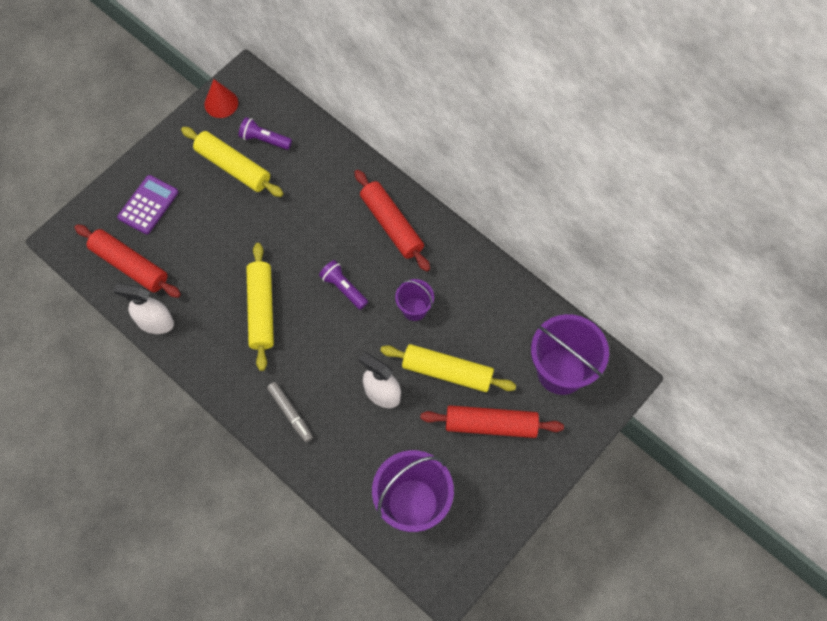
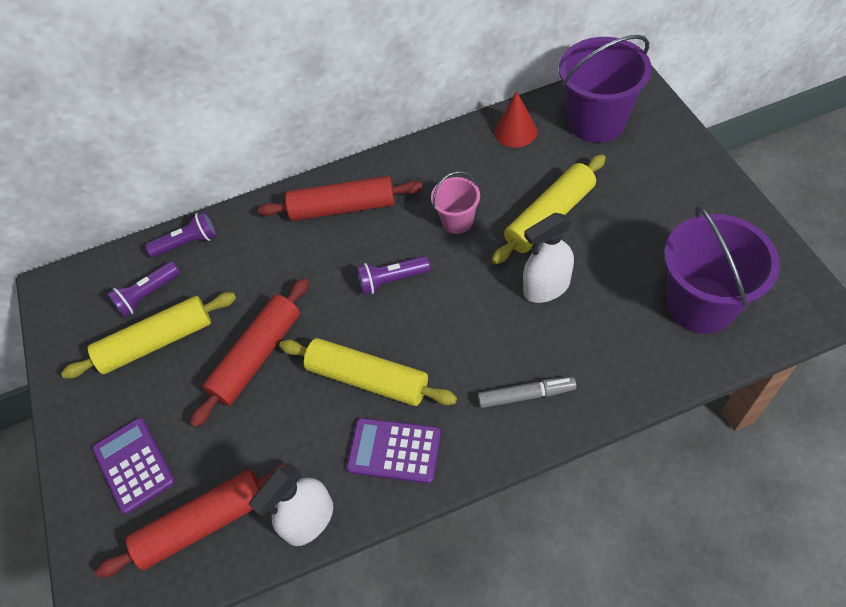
camera: 55 degrees left, 10 degrees down
red cone [204,79,238,118] -> red cone moved to [495,91,537,148]
purple bucket [395,279,434,321] -> pink bucket [431,171,480,234]
red rolling pin [420,405,564,438] -> red rolling pin moved to [190,278,309,427]
none -> purple flashlight [145,212,217,257]
none -> purple calculator [346,418,441,484]

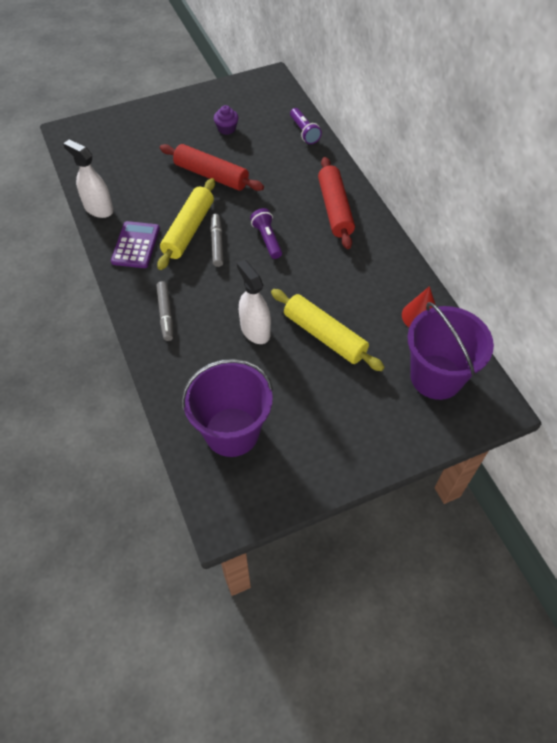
camera: 80 degrees right, 0 degrees up
yellow rolling pin [61,292,236,379] -> purple cupcake [214,105,239,135]
purple calculator [92,418,175,514] -> none
red rolling pin [96,463,292,578] -> none
purple flashlight [107,261,180,318] -> none
pink bucket [431,171,480,234] -> none
none -> grey marker [210,214,223,267]

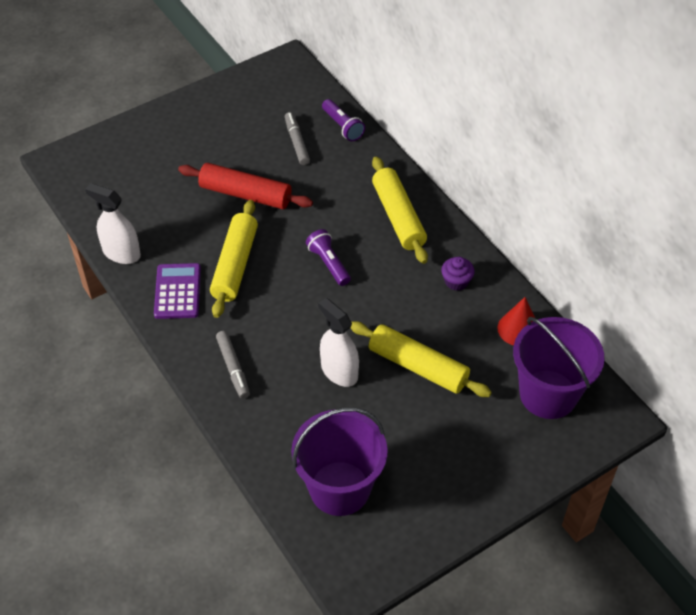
camera: 10 degrees left, 5 degrees down
grey marker [210,214,223,267] -> grey marker moved to [285,112,310,165]
purple cupcake [214,105,239,135] -> purple cupcake moved to [441,257,475,291]
red rolling pin [318,157,355,249] -> yellow rolling pin [372,157,428,264]

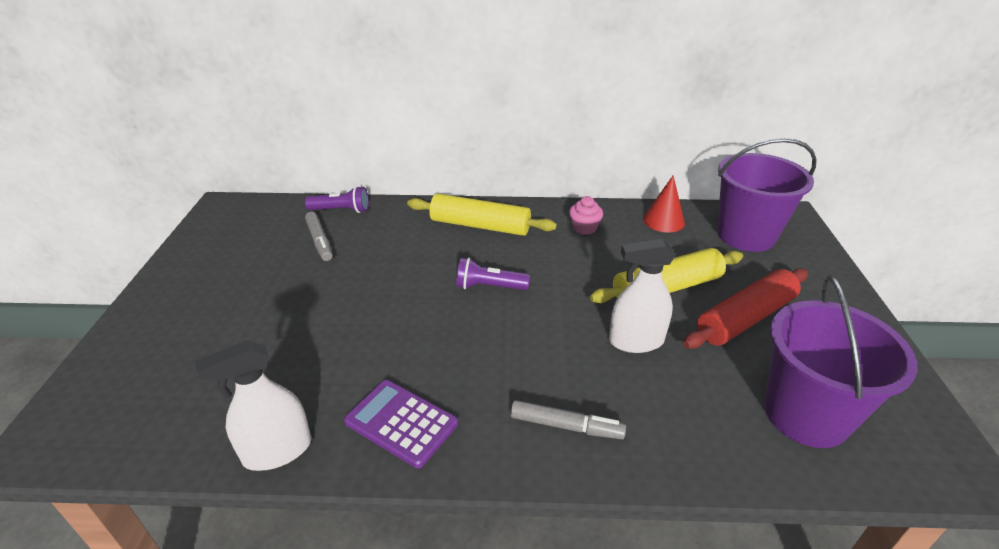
camera: 55 degrees left, 15 degrees down
red rolling pin [178,163,313,209] -> red rolling pin moved to [683,268,808,349]
yellow rolling pin [210,200,258,318] -> none
grey marker [285,112,310,165] -> grey marker turned 135 degrees counterclockwise [305,212,333,261]
purple cupcake [441,257,475,291] -> pink cupcake [569,196,603,235]

